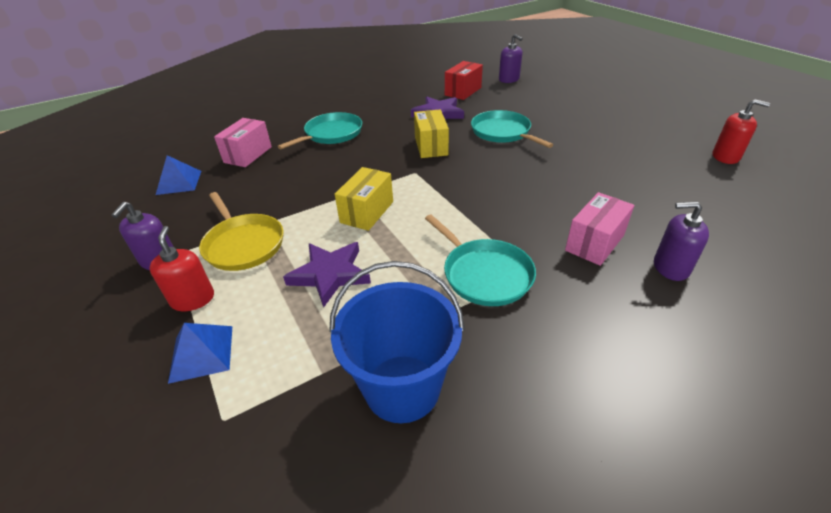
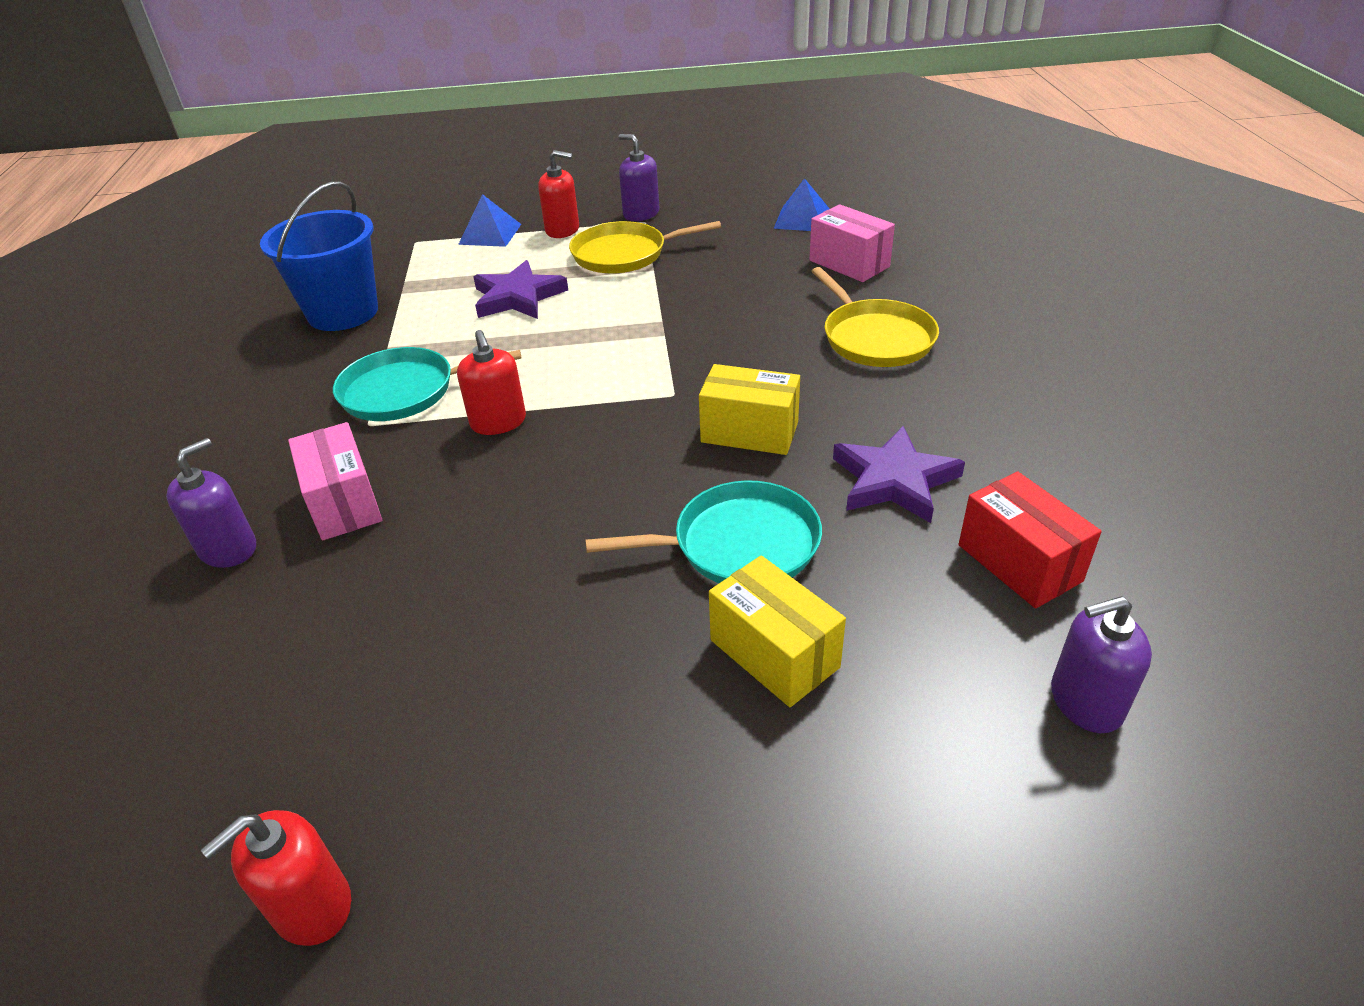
camera: 115 degrees right, 0 degrees up
turquoise pan [277,112,362,150] -> yellow pan [811,267,939,367]
yellow box [335,167,393,231] -> yellow box moved to [709,555,846,707]
none -> red soap dispenser [457,330,526,435]

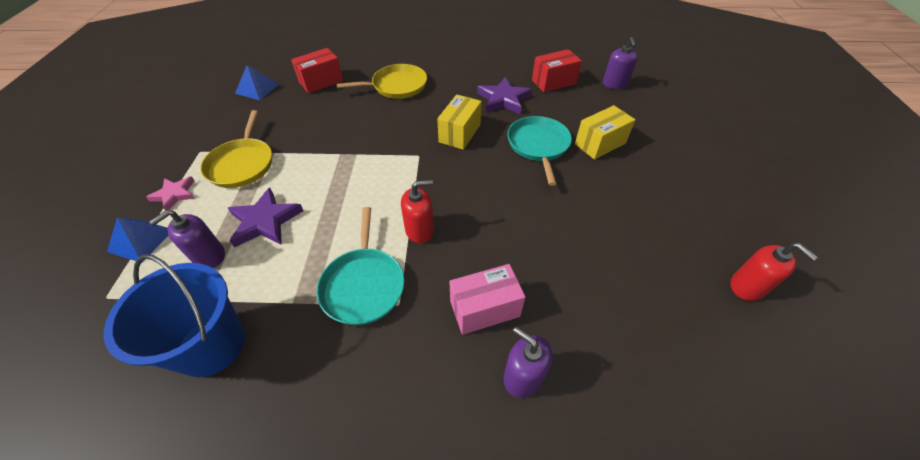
camera: 85 degrees left, 10 degrees up
red soap dispenser [538,150,579,238] -> pink star [146,176,195,210]
purple soap dispenser [619,134,659,221] -> purple soap dispenser moved to [149,210,225,268]
pink box [809,204,895,282] -> red box [291,48,343,93]

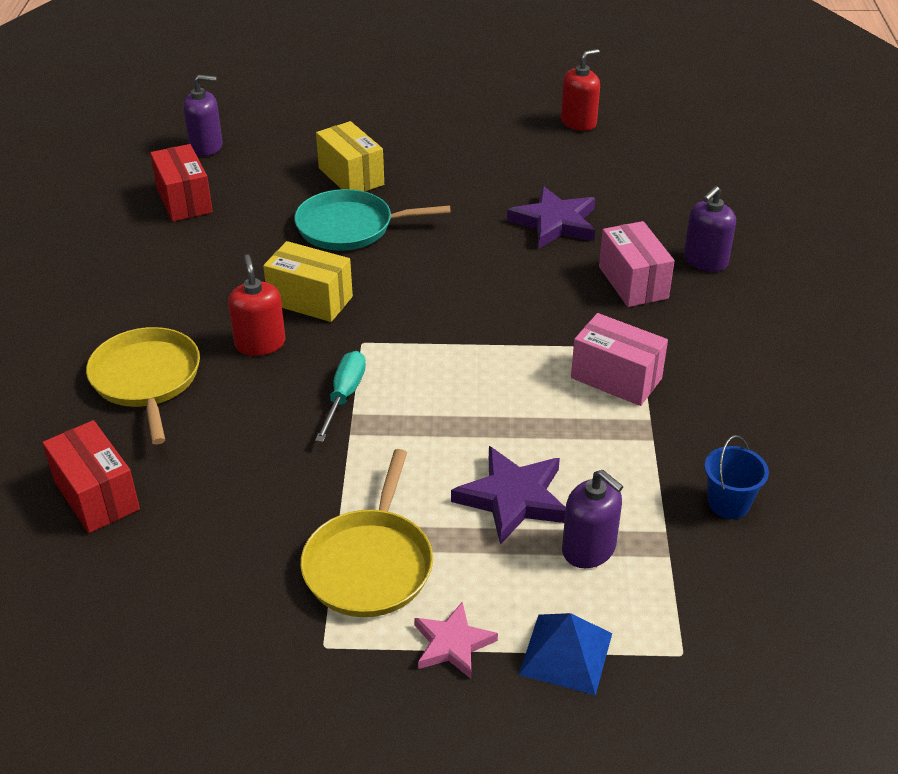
camera: 90 degrees left, 10 degrees down
blue bucket [104,254,245,377] -> blue bucket [704,435,769,519], size x0.49
yellow pan [200,110,272,188] -> yellow pan turned 105 degrees clockwise [300,449,433,617]
blue pyramid [235,65,279,100] -> none
turquoise pan [317,207,404,325] -> pink box [571,313,668,406]
red soap dispenser [401,180,434,243] -> red soap dispenser moved to [228,254,285,356]
purple star [477,77,532,115] -> purple star moved to [507,186,595,248]
none -> turquoise screwdriver [315,351,366,442]

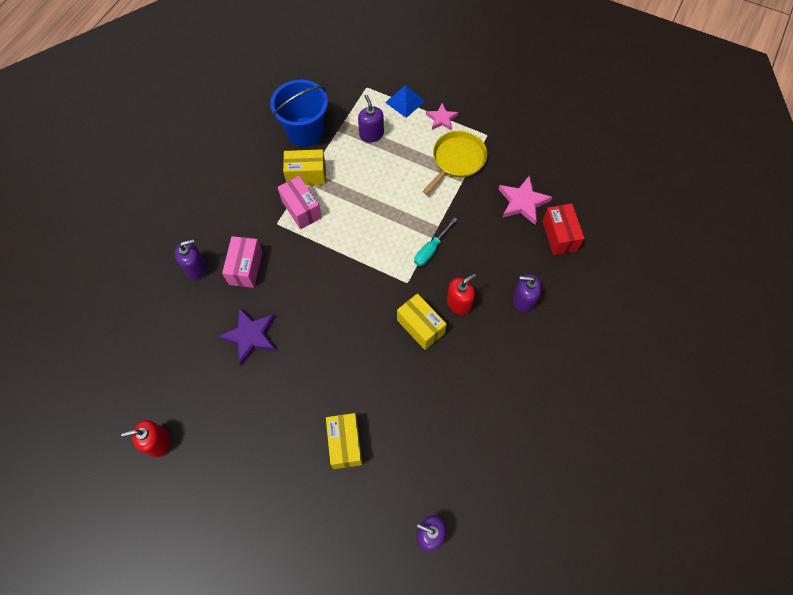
camera: 155 degrees left, 25 degrees up
yellow pan [86,327,200,445] -> purple soap dispenser [513,274,542,313]
red box [150,144,213,222] -> none
red soap dispenser [228,254,285,356] -> red soap dispenser turned 135 degrees counterclockwise [447,274,476,315]
turquoise pan [294,189,451,251] -> none
purple star [451,446,566,545] -> none
blue bucket [704,435,769,519] -> blue bucket [270,80,328,147], size x2.06
none -> yellow box [283,149,326,185]
none -> pink star [498,175,552,225]

